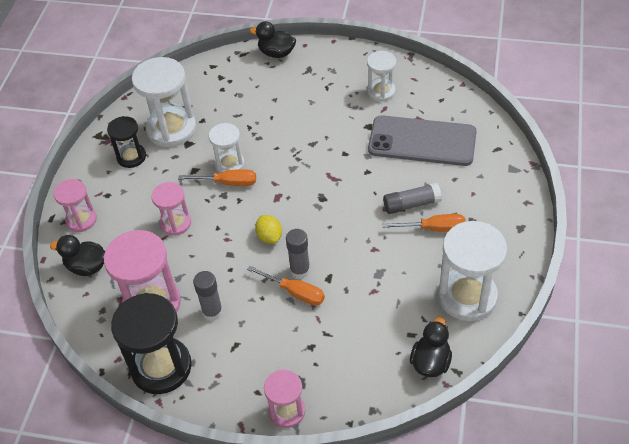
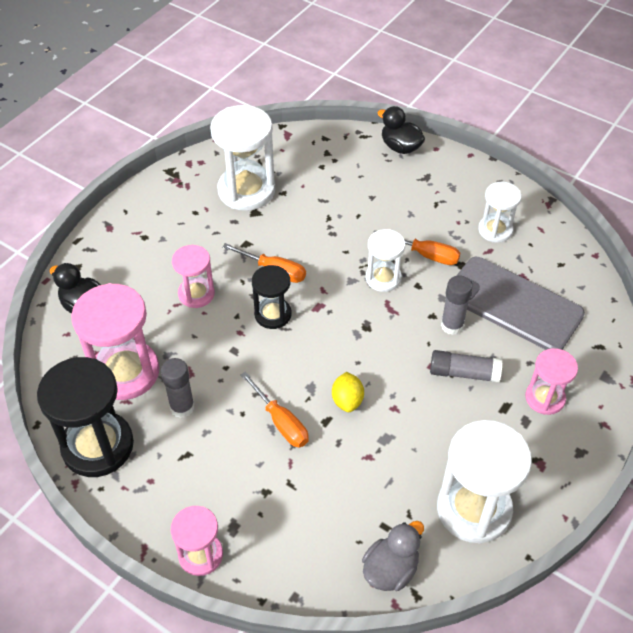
camera: 20 degrees right, 0 degrees up
pink hourglass [53,179,97,232] -> pink hourglass moved to [525,348,578,415]
black hourglass [107,116,146,168] -> black hourglass moved to [252,265,292,329]
white hourglass [209,123,244,173] -> white hourglass moved to [366,229,405,292]
yellow lemon [255,215,282,244] -> yellow lemon moved to [332,372,364,412]
grey glue stick [286,229,310,279] -> grey glue stick moved to [441,276,473,335]
orange screwdriver [383,214,466,232] -> orange screwdriver moved to [373,230,460,265]
black duck [410,317,452,377] -> grey duck [362,521,424,591]

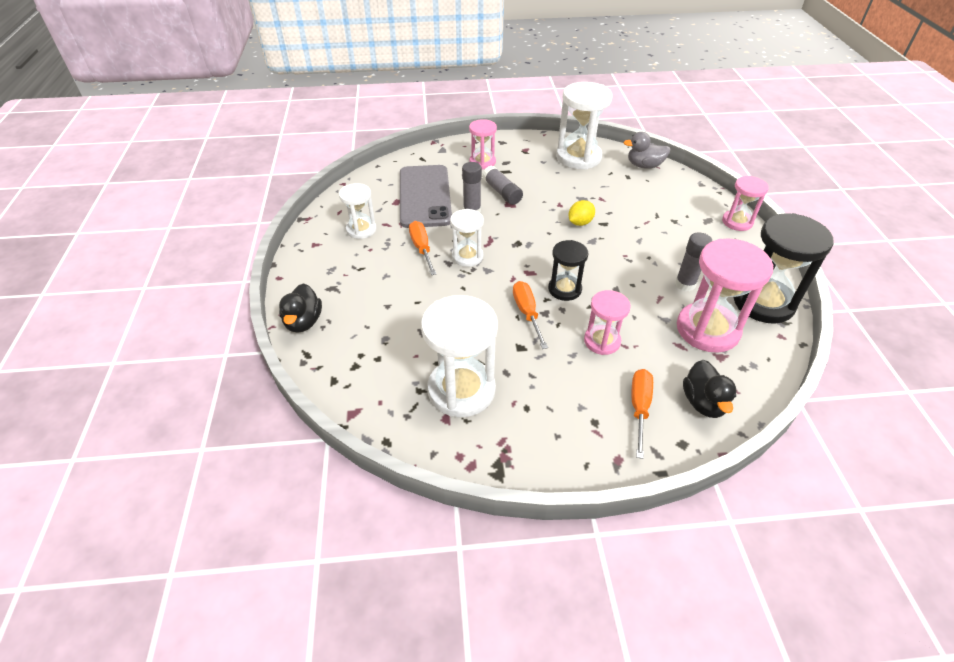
camera: 130 degrees left, 5 degrees down
orange screwdriver [241,372,309,447] -> orange screwdriver moved to [632,369,653,459]

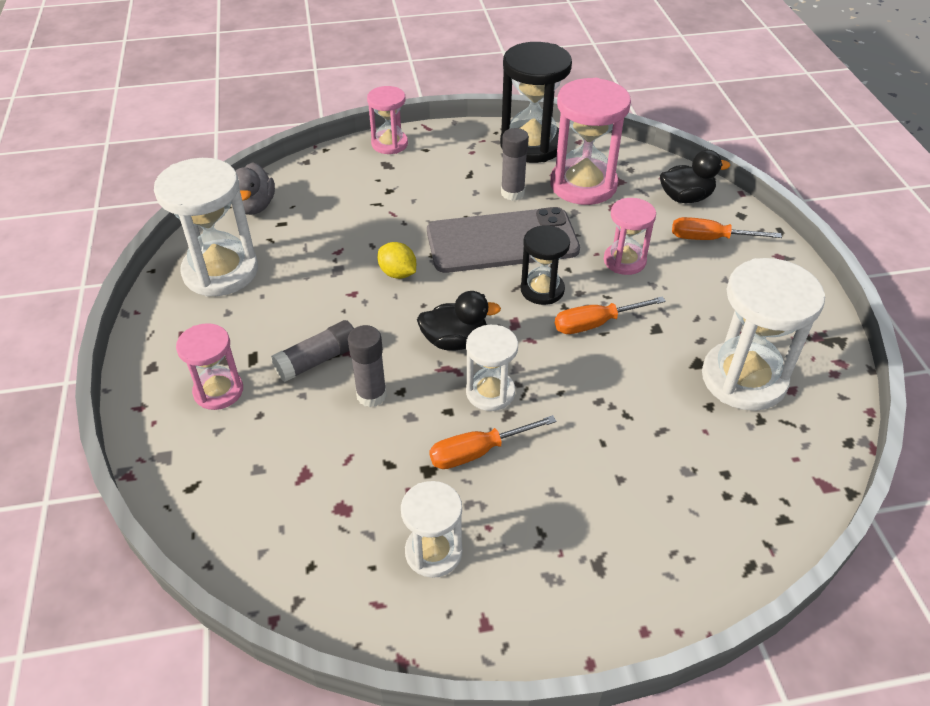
camera: 95 degrees left, 0 degrees up
black duck [279,283,322,333] -> black duck moved to [417,291,501,350]
grey phone [400,165,452,228] -> grey phone moved to [427,207,580,273]

